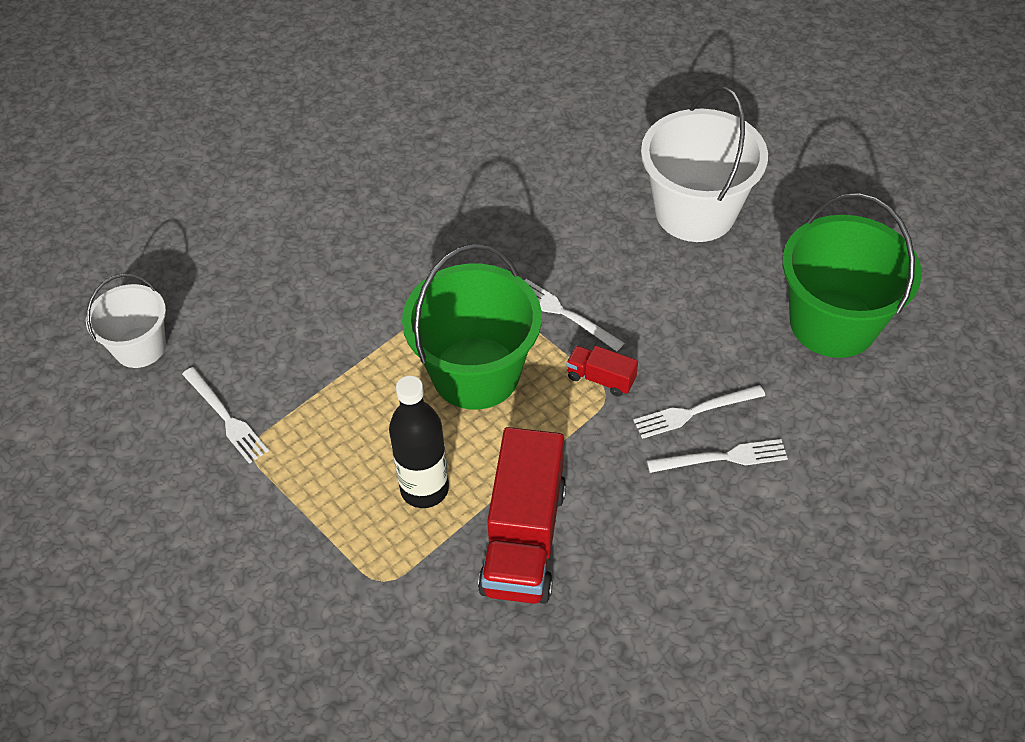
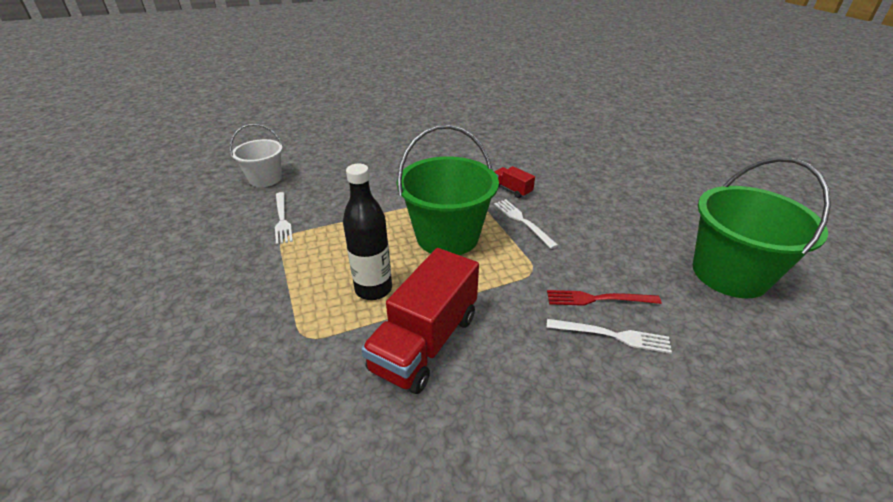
camera: 20 degrees right, 15 degrees down
red truck [566,346,638,397] -> red truck moved to [495,166,535,198]
white fork [633,385,765,439] -> red fork [547,290,661,306]
white bucket [641,86,768,242] -> none

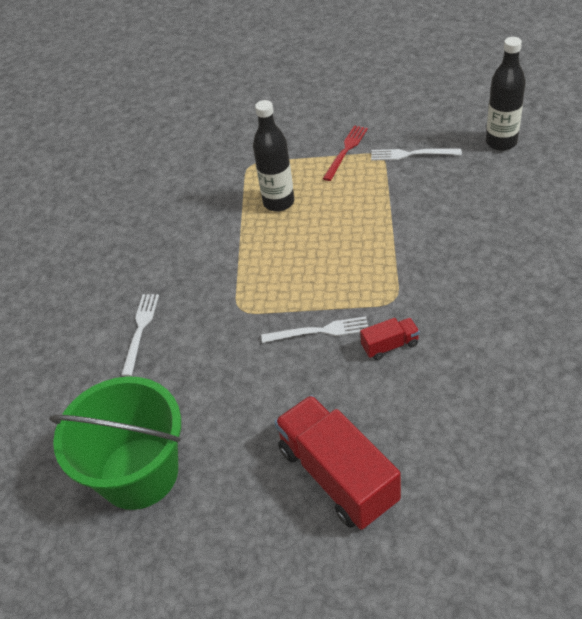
camera: 120 degrees right, 10 degrees up
white bucket [230,124,283,187] -> black bottle [486,37,526,151]
red truck [361,248,479,394] -> red truck moved to [274,395,401,530]
green bucket [397,125,499,255] -> none
white fork [546,319,672,354] -> white fork turned 150 degrees clockwise [121,294,159,376]
red fork [547,290,661,306] -> red fork moved to [323,125,368,181]

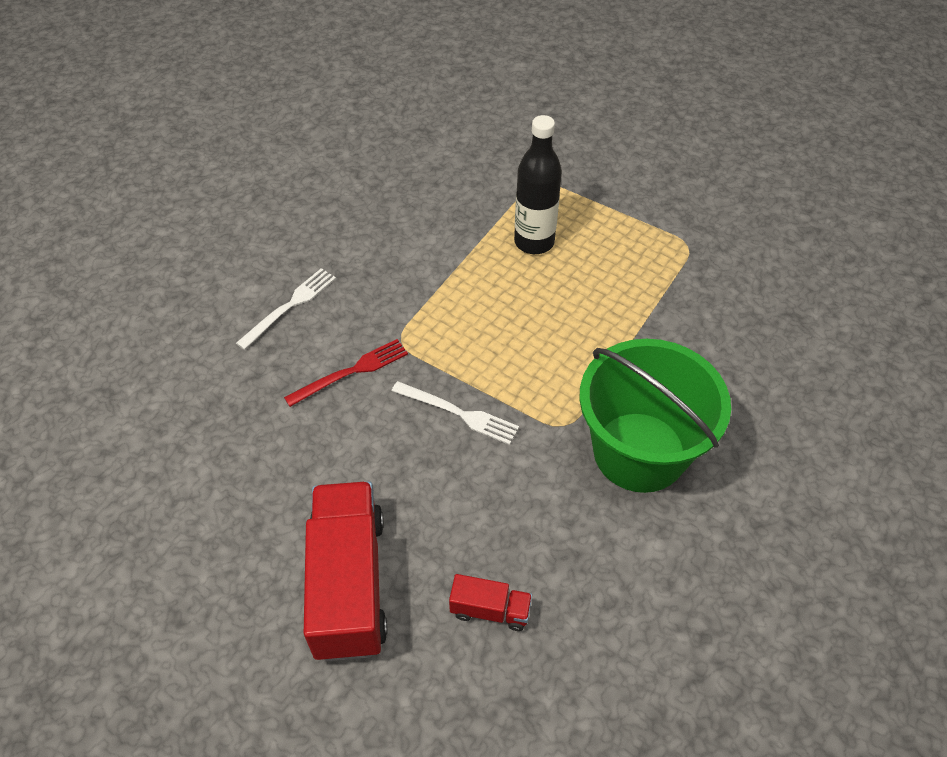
camera: 25 degrees right, 5 degrees up
green bucket [49,376,181,510] -> green bucket moved to [579,339,731,493]
red fork [323,125,368,181] -> red fork moved to [284,339,408,407]
red truck [360,318,420,360] -> red truck moved to [449,574,532,631]
white fork [371,149,462,161] -> none
black bottle [486,37,526,151] -> none

